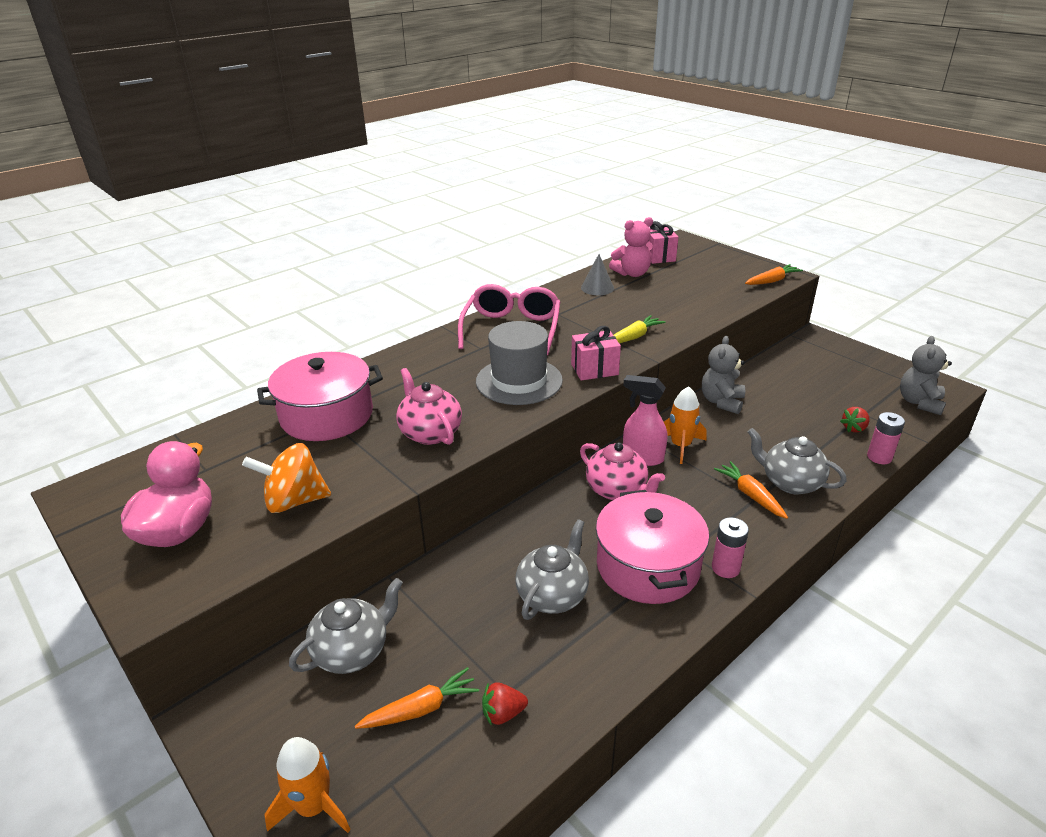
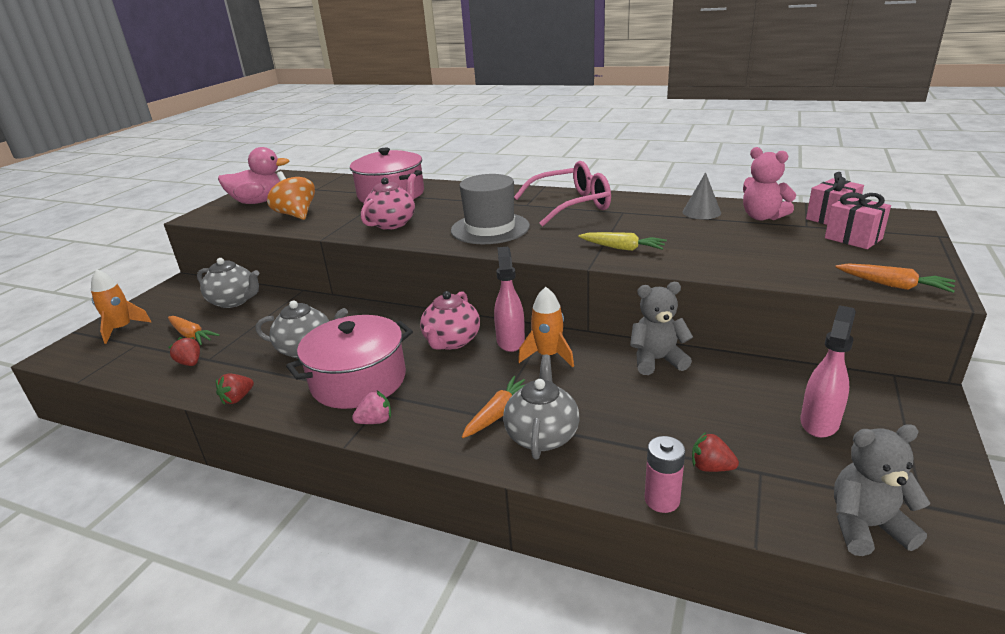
camera: 65 degrees right, 5 degrees down
pink gift [571,326,621,381] -> pink gift moved to [825,192,891,249]
pink battery [712,517,749,578] -> pink strawberry [352,391,391,424]
none -> red strawberry [216,374,254,405]
none -> pink spray bottle [800,305,856,438]

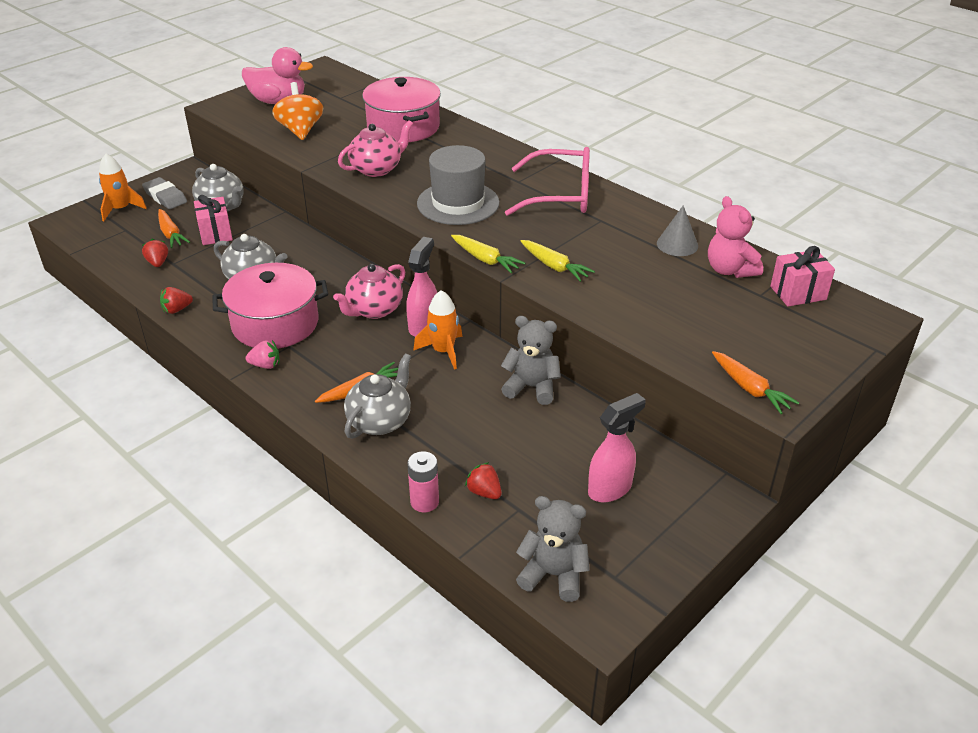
camera: 20 degrees right, 10 degrees up
pink gift [825,192,891,249] -> pink gift moved to [194,195,233,245]
none -> grey eraser [142,177,187,209]
none -> yellow carrot [451,235,525,273]

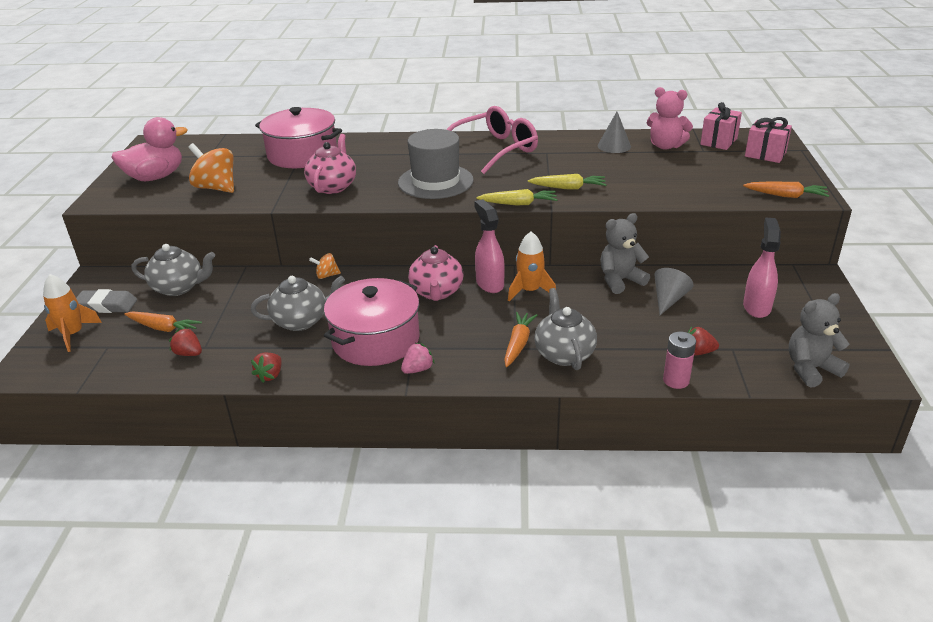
camera: 40 degrees left, 5 degrees down
pink gift [194,195,233,245] -> pink gift moved to [745,117,792,163]
none -> orange spinning top [309,253,341,279]
none -> grey cone [654,268,693,315]

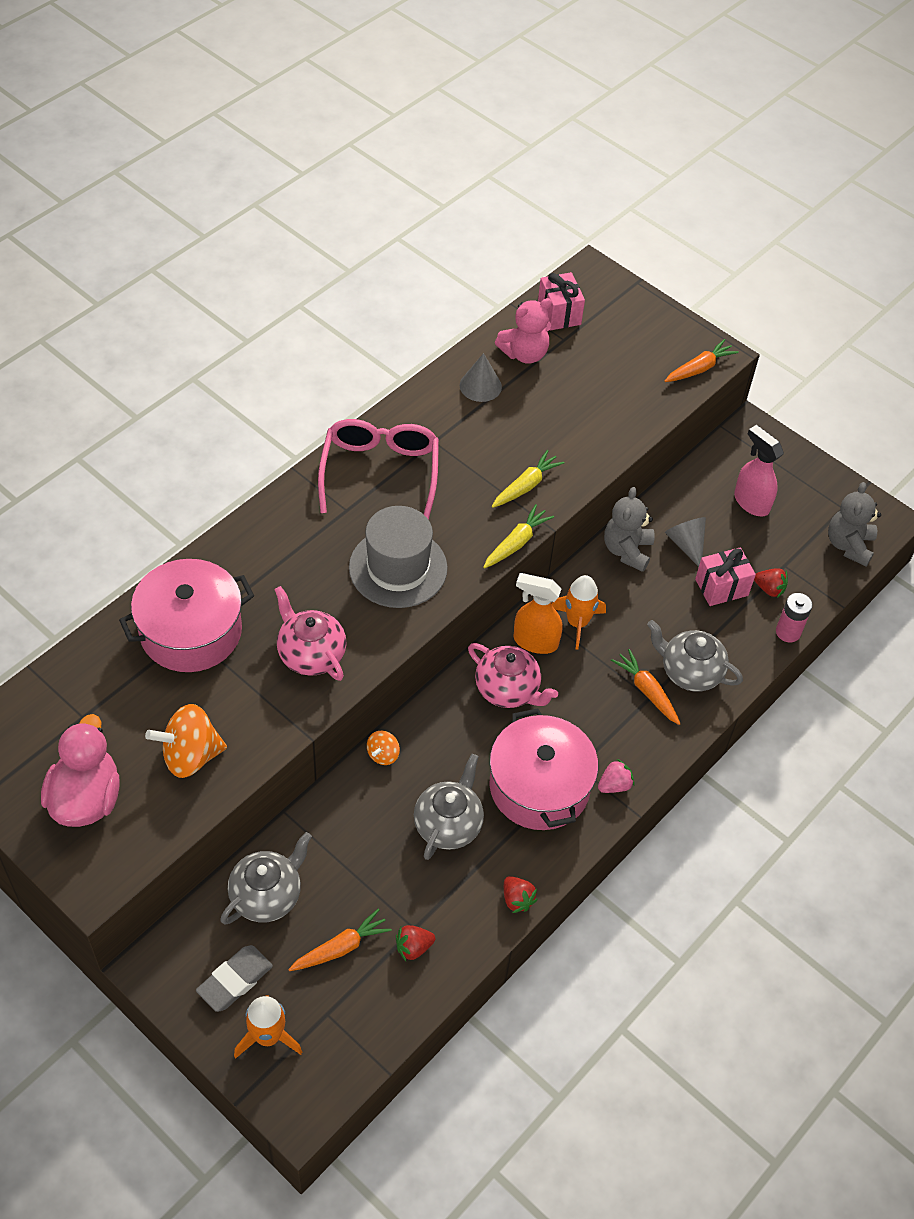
camera: 55 degrees left, 20 degrees up
pink strawberry [401,343,435,374] -> pink strawberry turned 60 degrees clockwise [598,759,635,793]
pink spray bottle [474,199,505,293] -> orange spray bottle [513,573,563,654]
red strawberry [688,327,719,356] -> red strawberry turned 105 degrees counterclockwise [754,568,788,598]
pink gift [745,117,792,163] -> pink gift moved to [695,547,756,606]

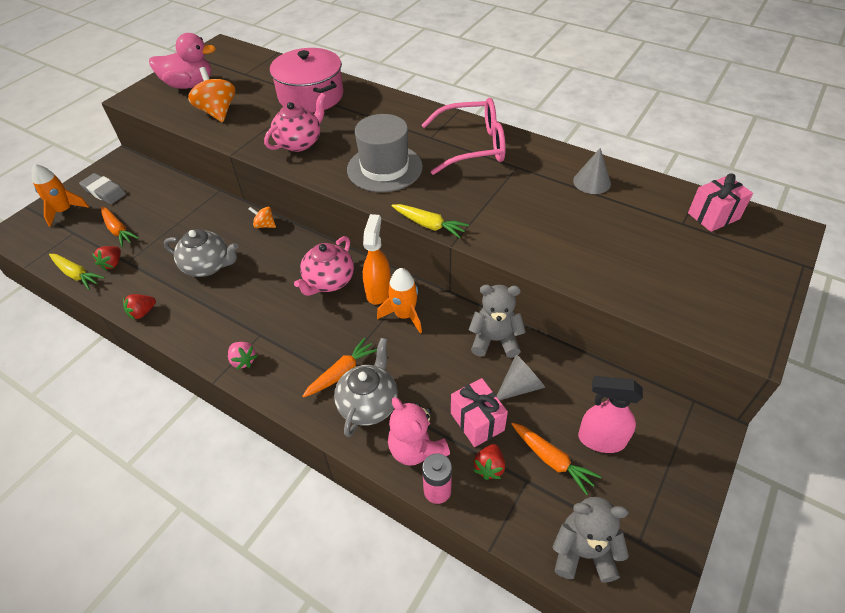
camera: 85 degrees right, 5 degrees down
grey teapot [220,832,312,925] -> none
red strawberry [396,925,435,961] -> red strawberry turned 135 degrees counterclockwise [92,246,121,271]
pink pot [489,708,598,830] -> none
yellow carrot [492,450,565,508] -> yellow carrot moved to [49,254,105,290]
pink teddy bear [495,298,552,364] -> pink teddy bear moved to [388,397,450,466]
orange carrot [665,339,739,382] -> orange carrot moved to [512,423,601,495]
pink spray bottle [734,425,784,517] -> pink spray bottle turned 120 degrees counterclockwise [578,376,643,453]

